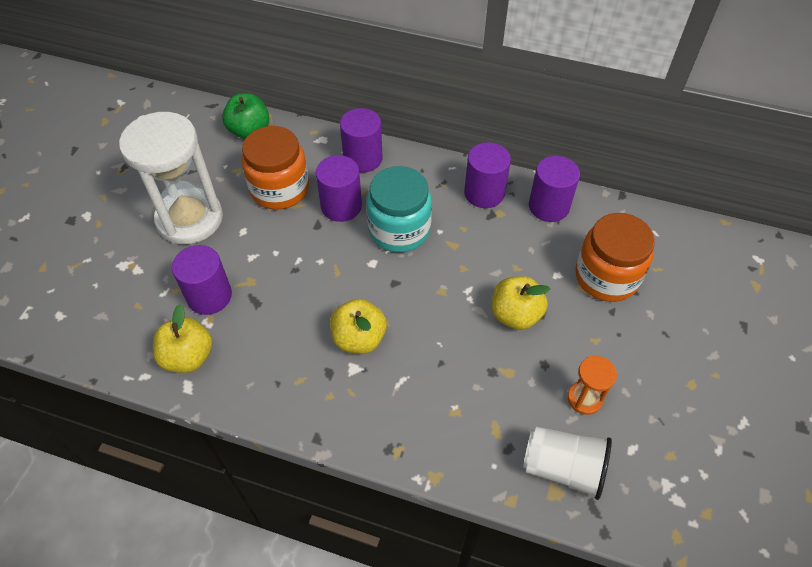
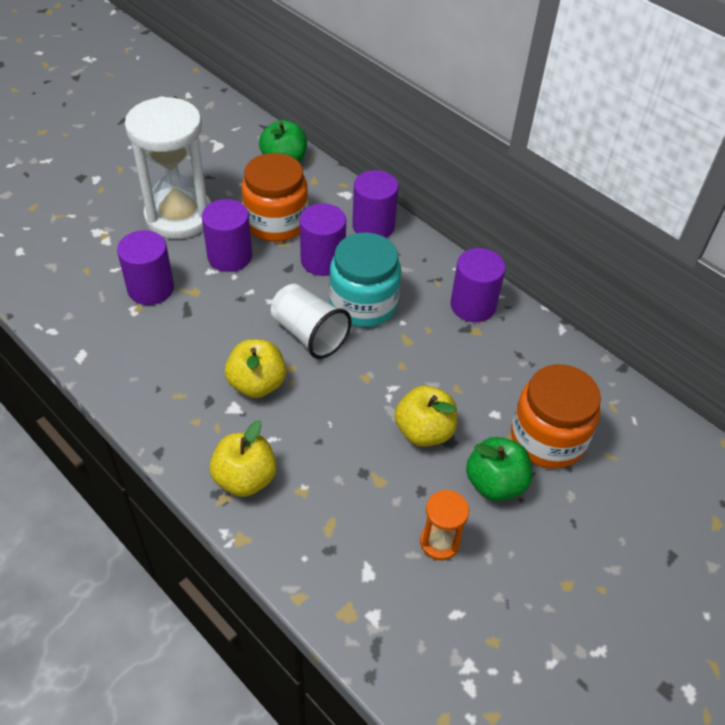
camera: 25 degrees right, 5 degrees down
yellow apple [153,304,212,373] -> yellow apple moved to [209,420,277,497]
white cup [523,426,612,500] -> white cup moved to [271,284,352,359]
purple cylinder [529,156,580,222] -> purple cylinder moved to [202,199,252,272]
none -> green apple [466,437,532,501]

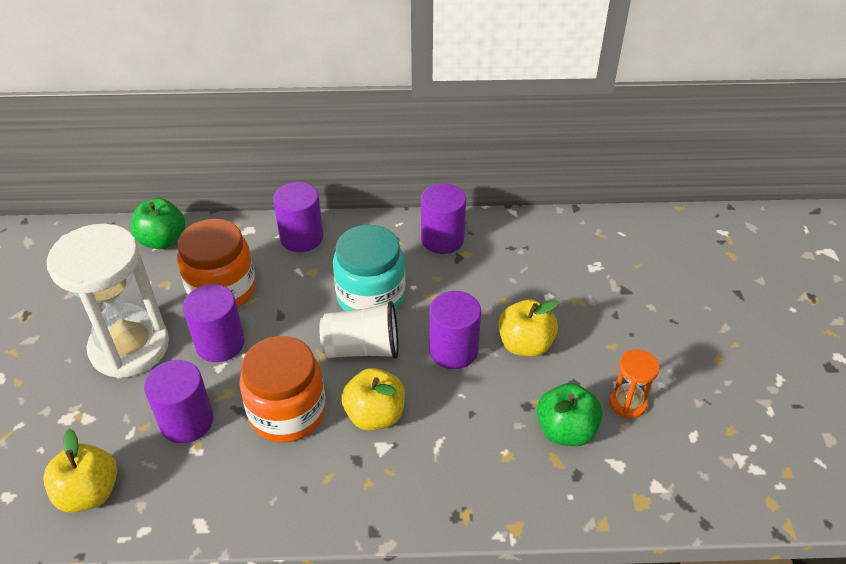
camera: 45 degrees left, 5 degrees down
yellow apple [209,420,277,497] -> yellow apple moved to [43,429,117,513]
purple cylinder [300,203,346,276] -> purple cylinder moved to [429,291,481,369]
green apple [466,437,532,501] -> green apple moved to [537,383,603,446]
orange jar [511,364,601,469] -> orange jar moved to [239,336,326,443]

